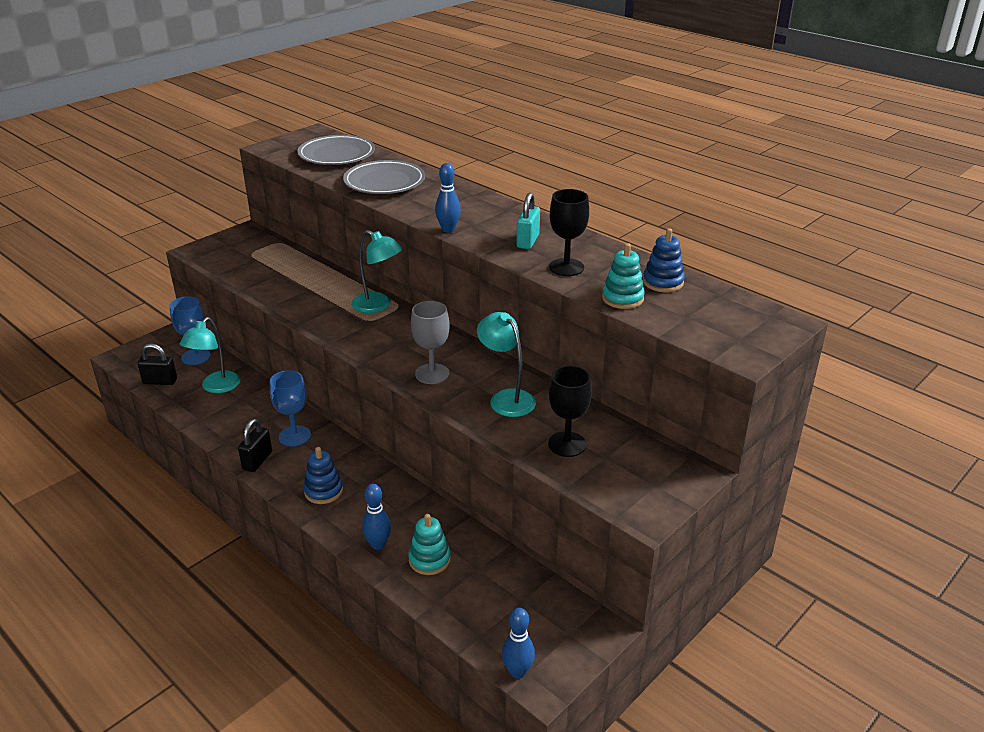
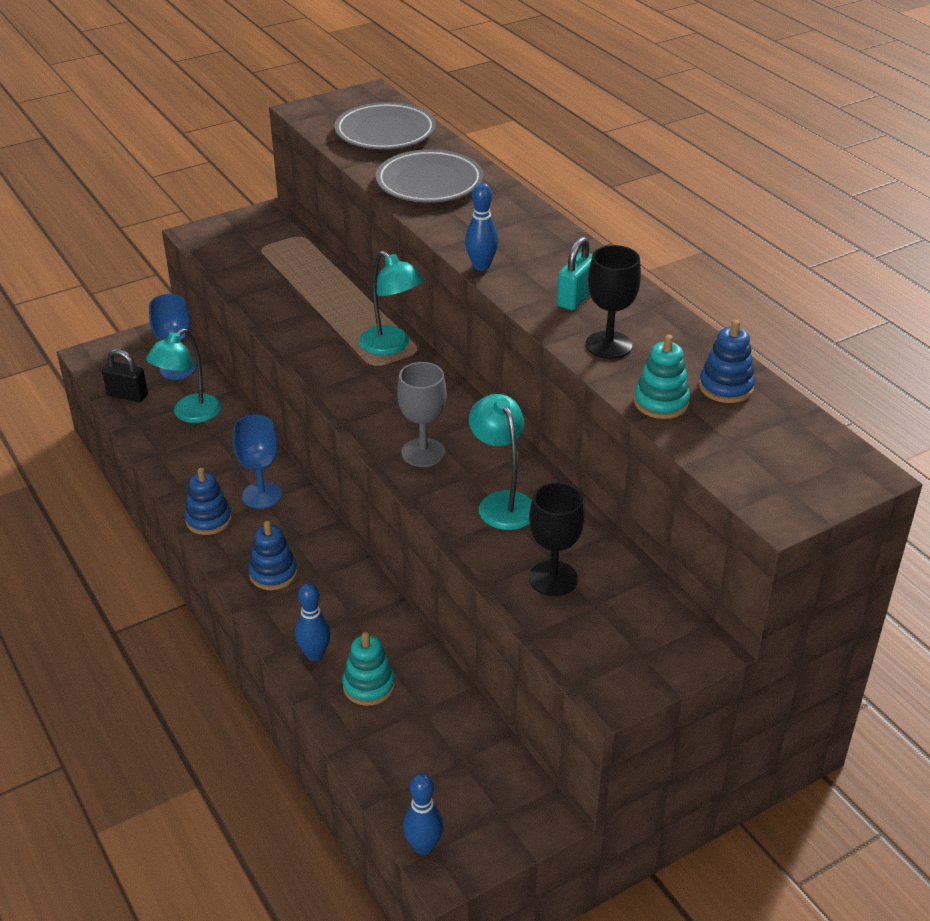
camera: 15 degrees right, 5 degrees up
black padlock [238,419,272,472] -> blue stacking toy [185,468,232,535]

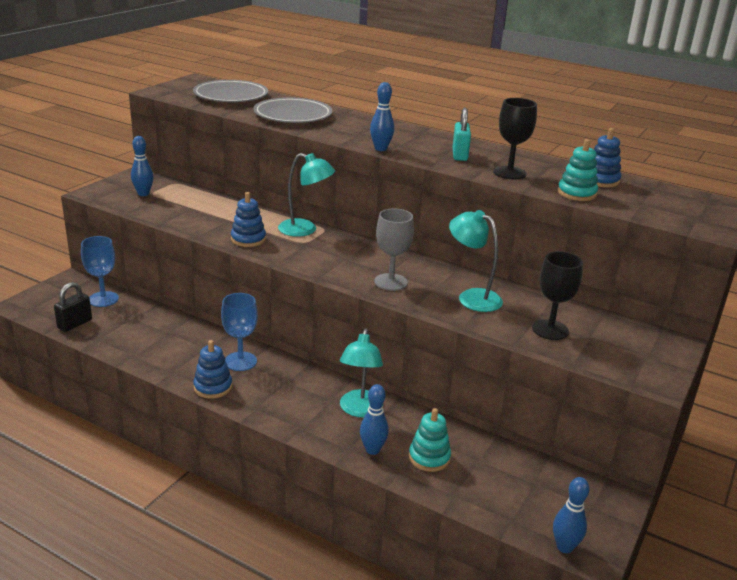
camera: 30 degrees left, 10 degrees down
black padlock [102,349,148,402] -> black padlock turned 45 degrees counterclockwise [54,282,92,332]
turquoise lamp [146,328,221,423] -> turquoise lamp moved to [340,329,383,417]
blue stacking toy [248,521,297,590] -> blue stacking toy moved to [231,192,266,247]
none -> blue bowling pin [131,136,153,196]

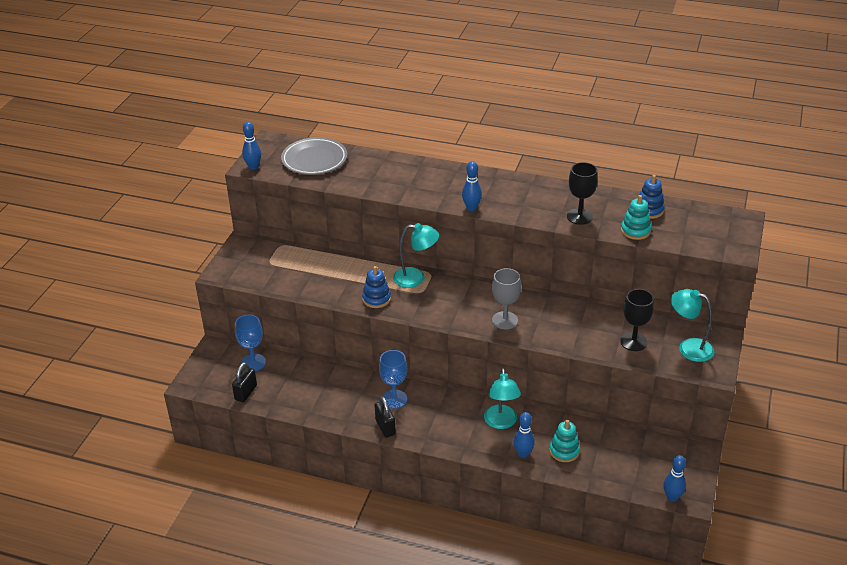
camera: 10 degrees left, 10 degrees up
blue bowling pin [131,136,153,196] -> blue bowling pin moved to [242,122,261,170]
blue stacking toy [193,340,232,399] -> black padlock [375,396,396,437]
grey plate [253,97,332,123] -> none
turquoise lamp [449,210,503,312] -> turquoise lamp moved to [671,289,714,362]
turquoise padlock [452,108,471,161] -> none

